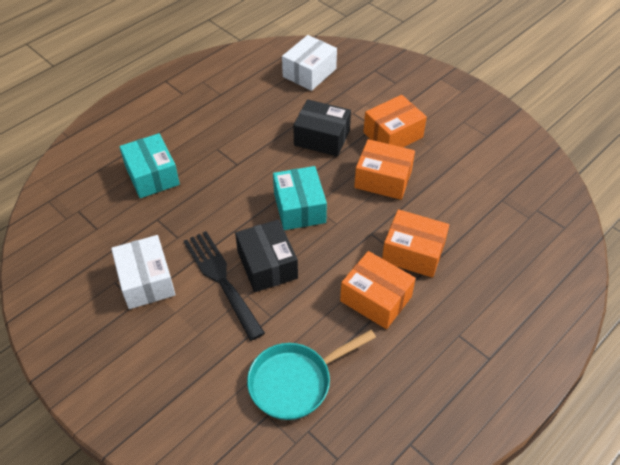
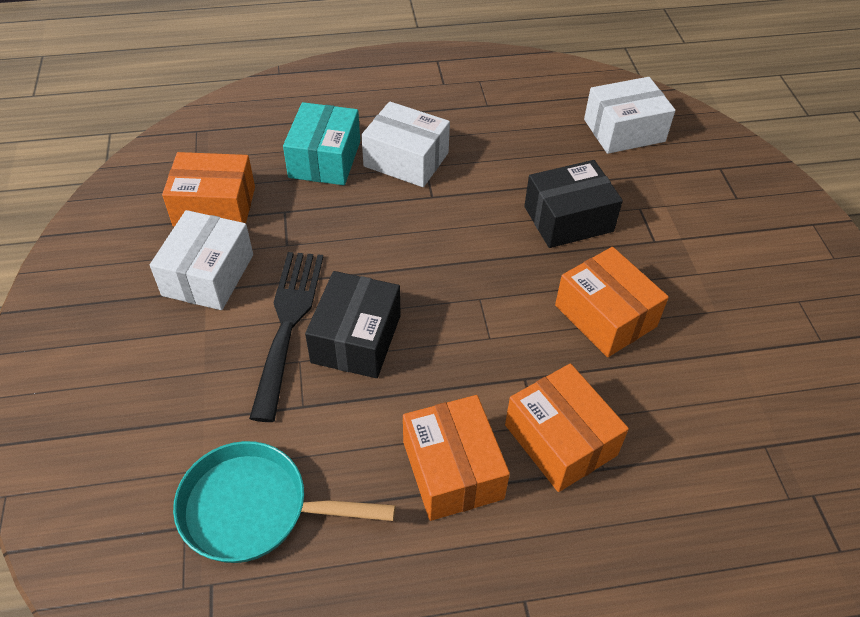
camera: 35 degrees right, 0 degrees up
turquoise box [273,166,327,230] -> none
black box [293,99,351,156] -> black box turned 75 degrees counterclockwise [524,160,623,248]
orange box [363,95,427,147] -> orange box moved to [162,152,255,227]
none -> white box [361,101,450,187]

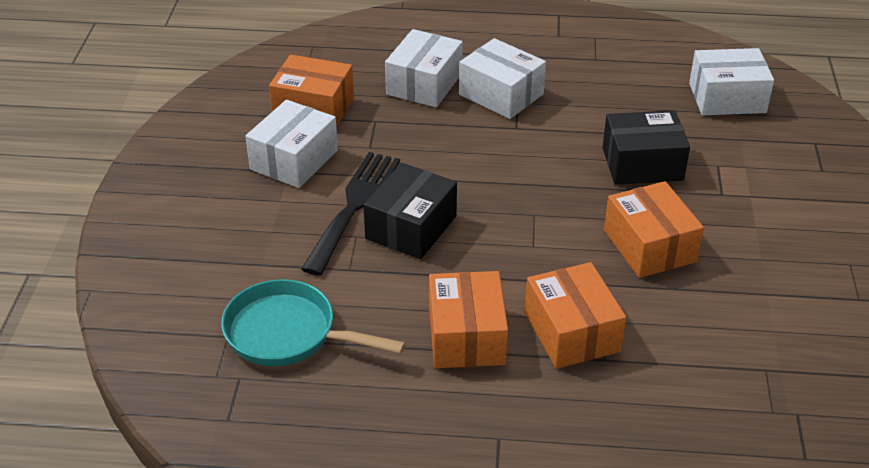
camera: 15 degrees right, 10 degrees down
turquoise box [283,102,360,185] -> white box [385,29,463,107]

